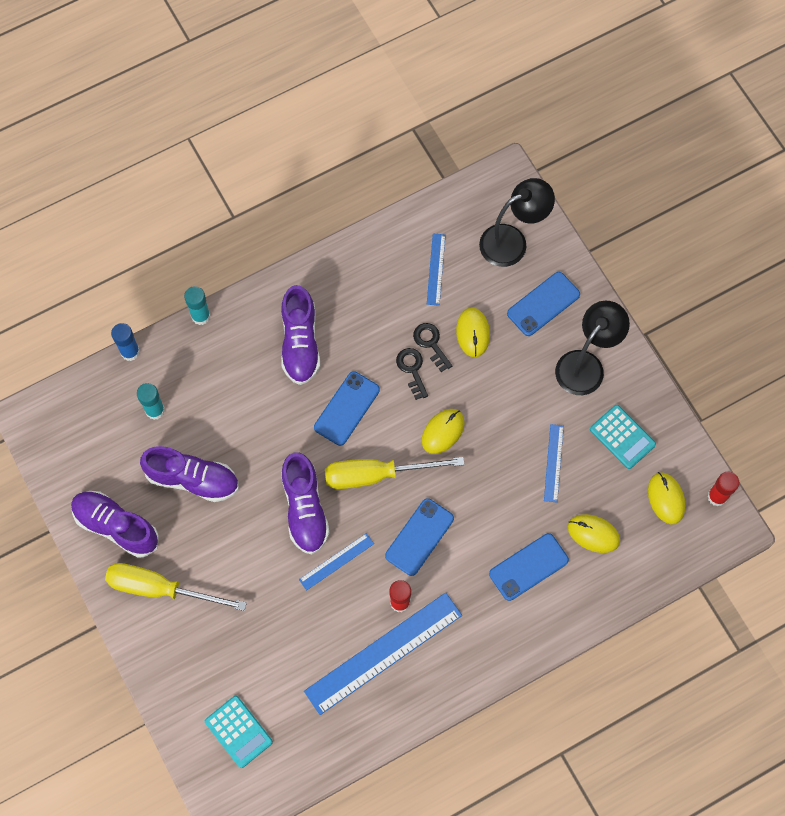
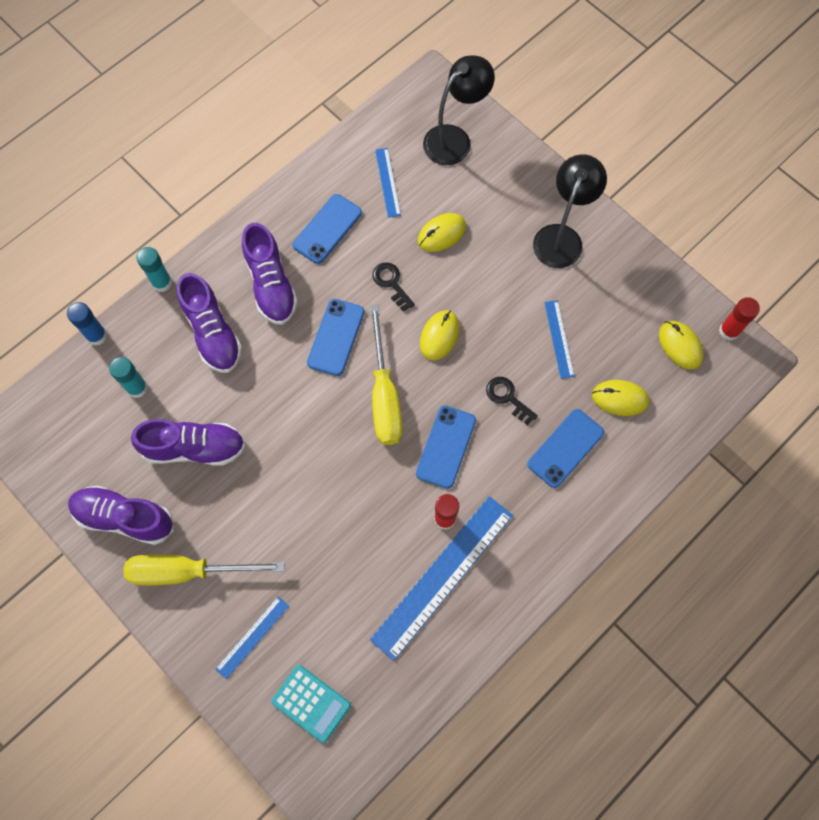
camera: 15 degrees left, 0 degrees up
purple shoe [281,452,330,554] -> purple shoe moved to [177,273,242,373]
blue ruler [299,533,374,591] -> blue ruler moved to [215,596,289,679]
yellow screwdriver [325,457,465,489] -> yellow screwdriver turned 75 degrees counterclockwise [370,305,403,445]
black key [413,323,452,372] -> black key moved to [486,377,538,425]
yellow mouse [456,307,490,357] -> yellow mouse turned 75 degrees clockwise [418,213,466,252]
blue phone [507,272,580,336] -> blue phone moved to [293,194,362,264]
turquoise calculator [590,405,656,469] -> none

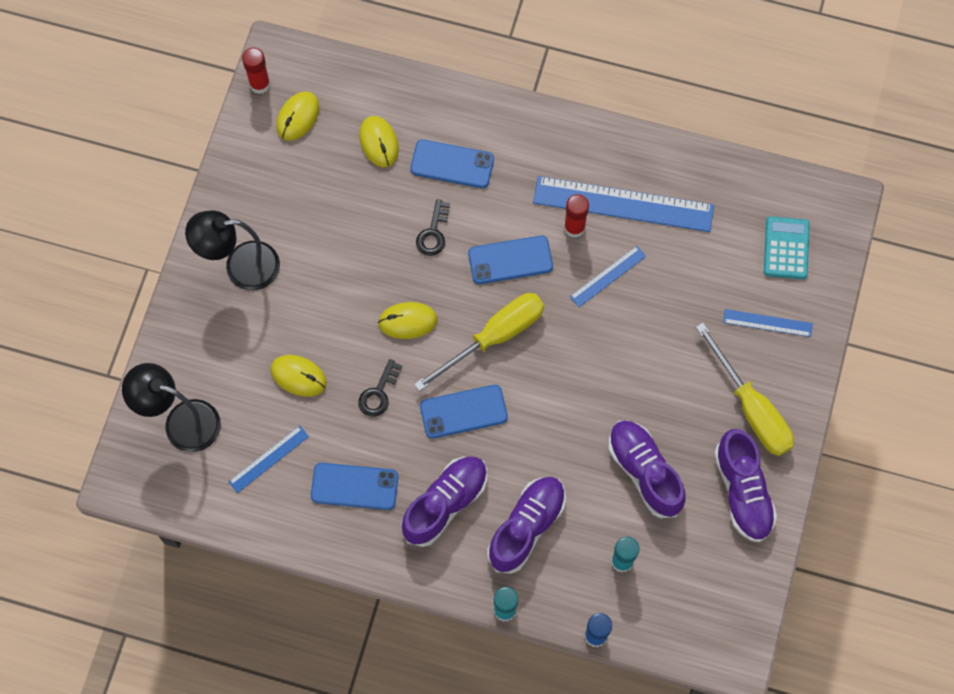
camera: 120 degrees left, 0 degrees up
blue ruler [544,300,575,379] -> blue ruler moved to [570,246,646,307]

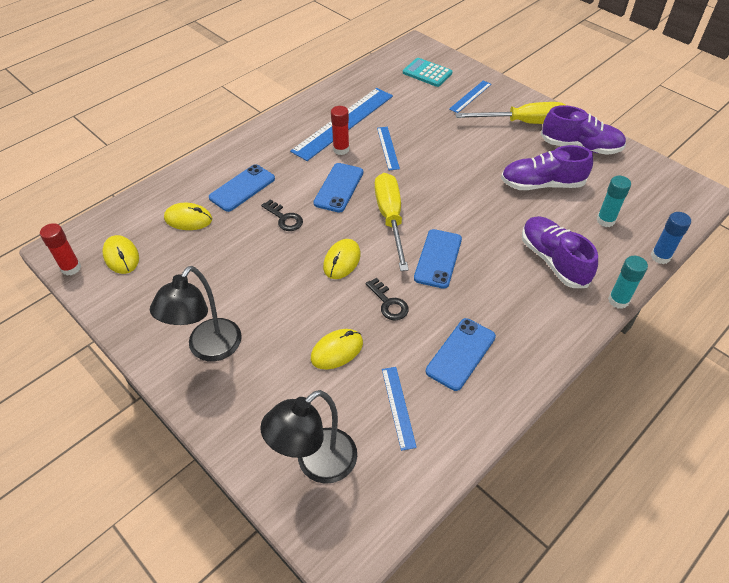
camera: 60 degrees left, 20 degrees down
purple shoe [401,457,487,547] -> none

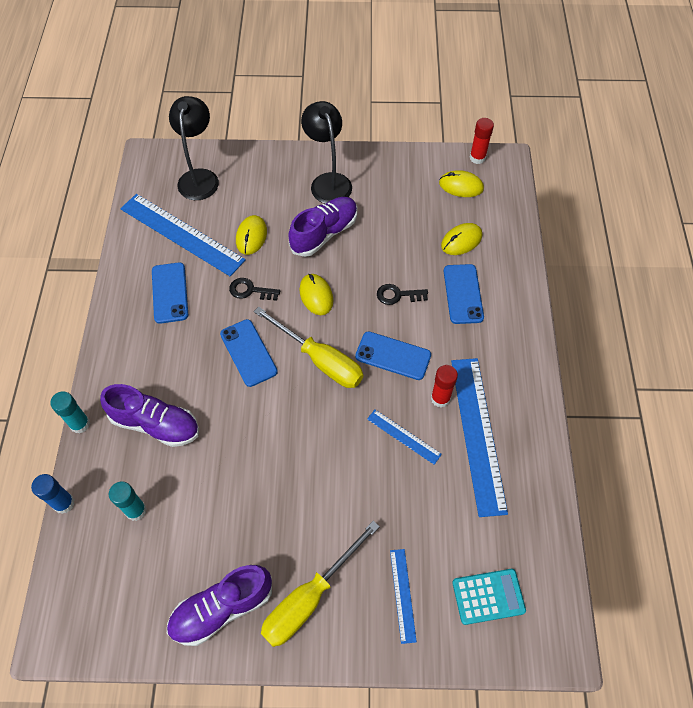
camera: 135 degrees right, 10 degrees up
blue phone [313,163,363,213] -> blue phone turned 45 degrees counterclockwise [355,331,431,380]
blue ruler [382,367,417,451] -> blue ruler [120,194,246,276], size x2.07
purple shoe [501,145,593,190] -> purple shoe moved to [288,197,357,257]

